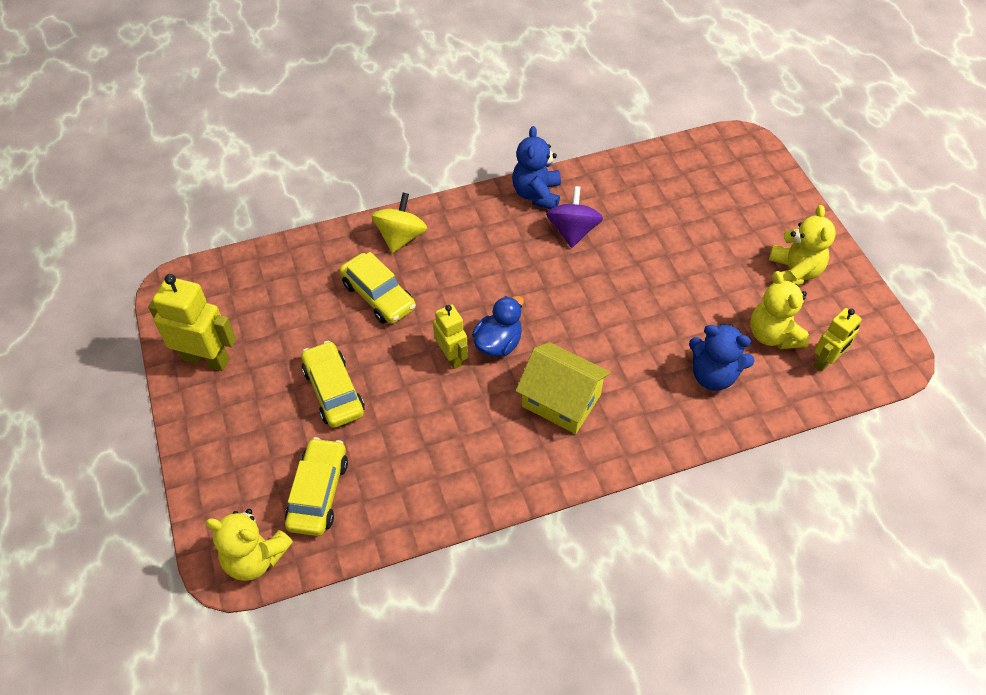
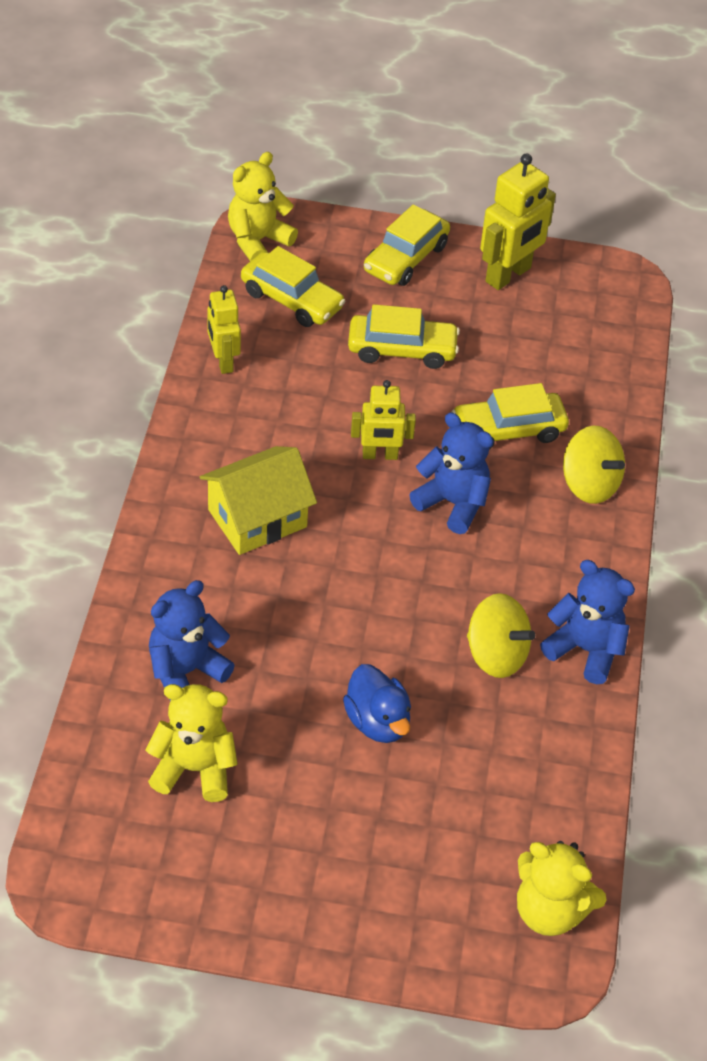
camera: 115 degrees right, 5 degrees down
blue duck [472,296,524,357] -> blue duck moved to [343,664,411,743]
purple spinning top [546,186,603,248] -> yellow spinning top [467,593,535,678]
yellow teddy bear [769,205,836,286] -> yellow teddy bear moved to [517,841,606,936]
yellow robot [814,308,862,372] -> yellow robot moved to [207,285,241,374]
none -> yellow car [364,204,450,286]
none -> blue teddy bear [409,413,493,534]

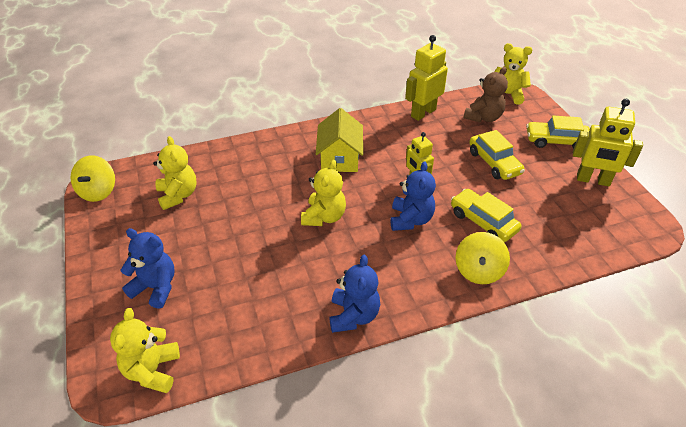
camera: 65 degrees right, 5 degrees down
blue teddy bear [149,580,235,701] -> blue teddy bear moved to [120,228,175,309]
yellow house [200,446,317,555] -> yellow house turned 60 degrees clockwise [316,108,363,172]
yellow robot [207,285,241,374] -> yellow robot [405,35,448,121], size x1.57
yellow car [241,246,345,327] -> brown teddy bear [463,67,508,123]
blue duck [343,664,411,743] -> none
yellow spinning top [467,593,535,678] -> yellow spinning top moved to [71,155,115,202]
none -> yellow teddy bear [301,160,346,226]

